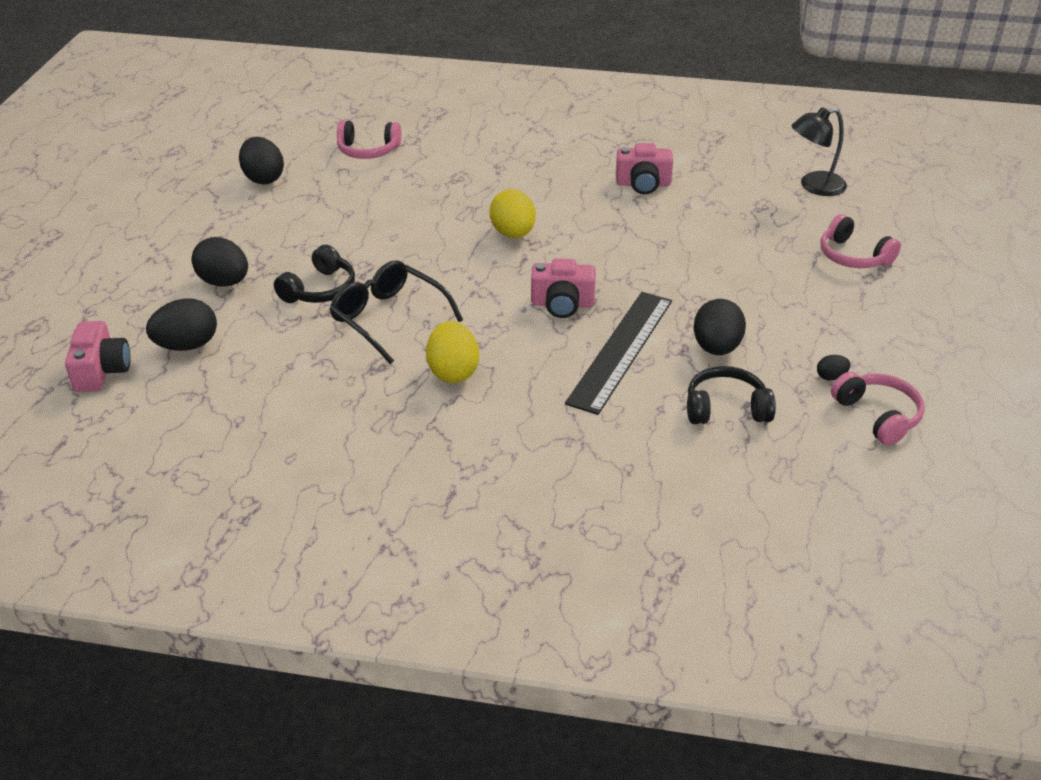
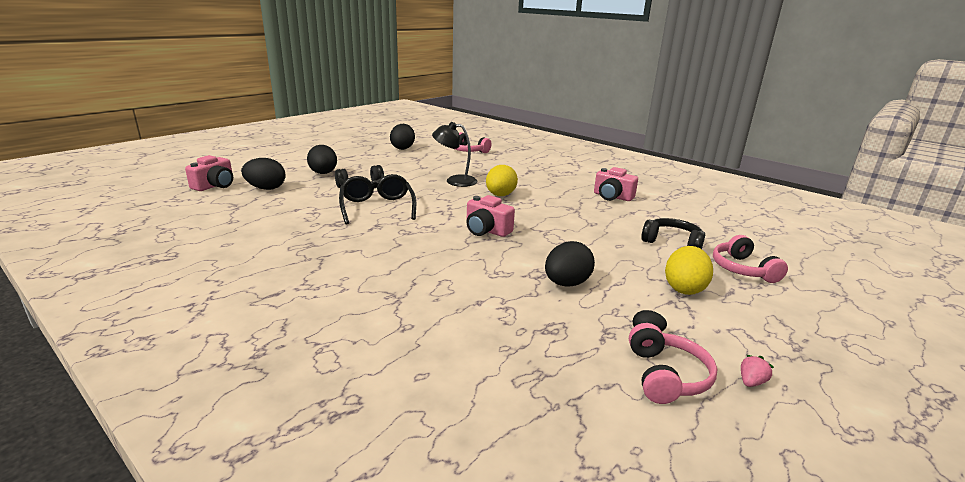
camera: 30 degrees right, 15 degrees down
yellow egg [426,321,479,383] -> yellow egg moved to [665,246,713,295]
black ruler [565,292,672,415] -> none
black headphones [687,366,776,424] -> black headphones moved to [641,218,705,249]
black lamp [791,107,847,196] -> black lamp moved to [432,122,477,187]
none -> pink strawberry [741,355,774,387]

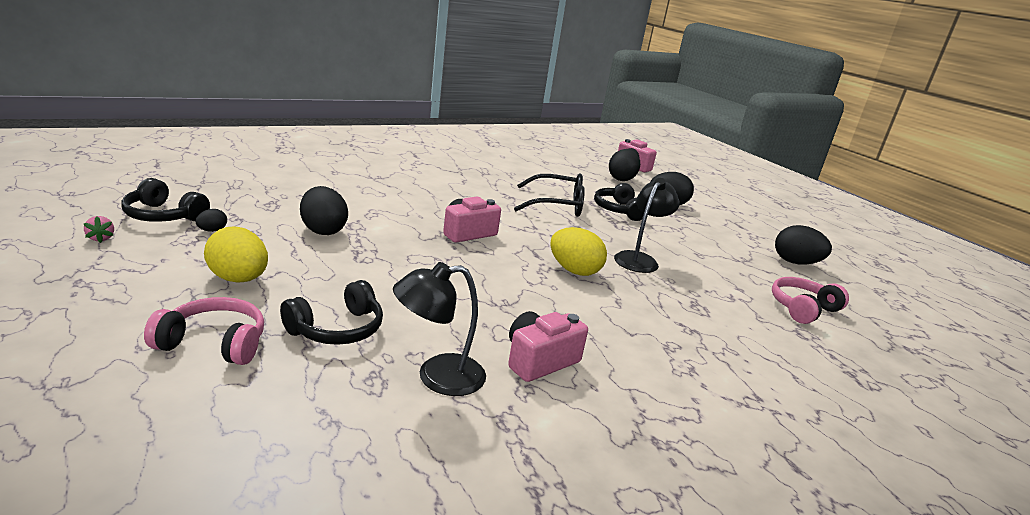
camera: 105 degrees right, 0 degrees up
pink headphones [629,323,717,404] -> black headphones [121,178,210,222]
none -> black lamp [393,262,486,396]

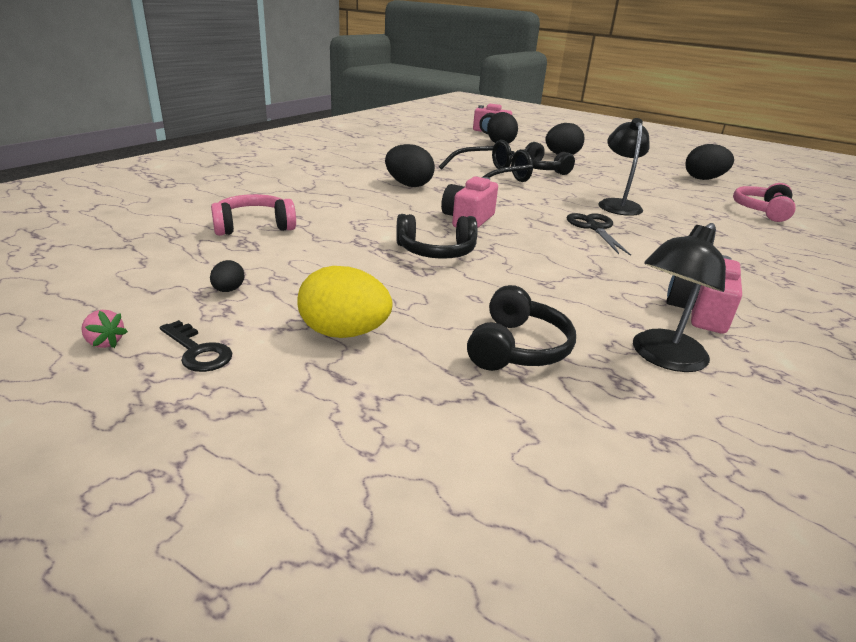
camera: 25 degrees left, 5 degrees up
black headphones [121,178,210,222] -> black headphones moved to [396,214,478,259]
pink headphones [144,297,264,365] -> pink headphones moved to [211,194,296,236]
black egg [300,186,348,235] -> black egg moved to [385,144,435,187]
yellow egg [550,227,607,276] -> black scissors [567,213,631,256]
none -> black key [160,320,232,372]

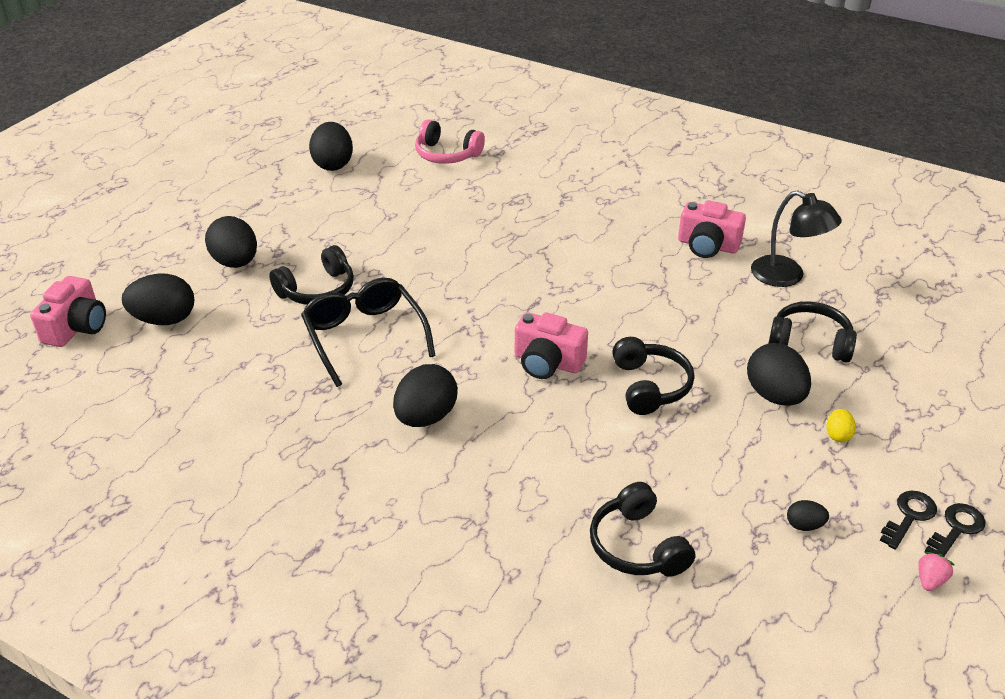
camera: 90 degrees left, 10 degrees up
pink headphones [211,194,296,236] -> black headphones [590,482,695,577]
yellow egg [297,266,392,338] -> yellow egg [827,409,856,442], size x0.48
black scissors [567,213,631,256] -> none
black lamp [598,118,650,216] -> none
none -> black egg [747,343,811,406]
none -> black key [925,503,985,556]

